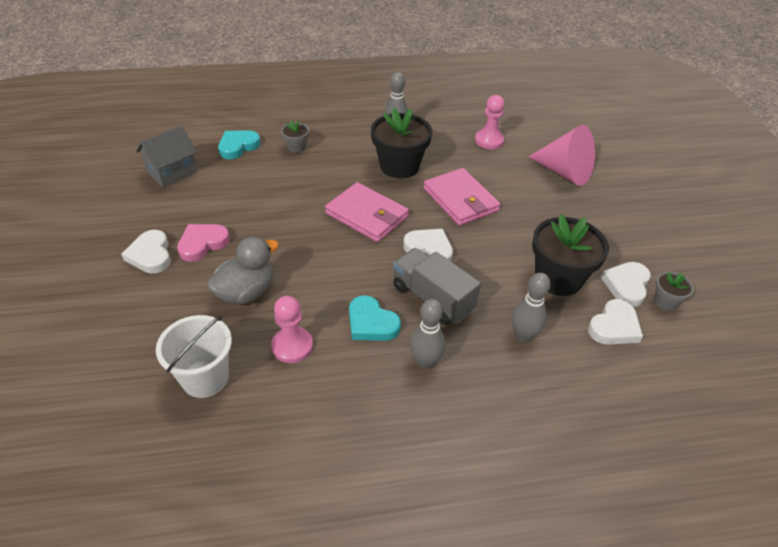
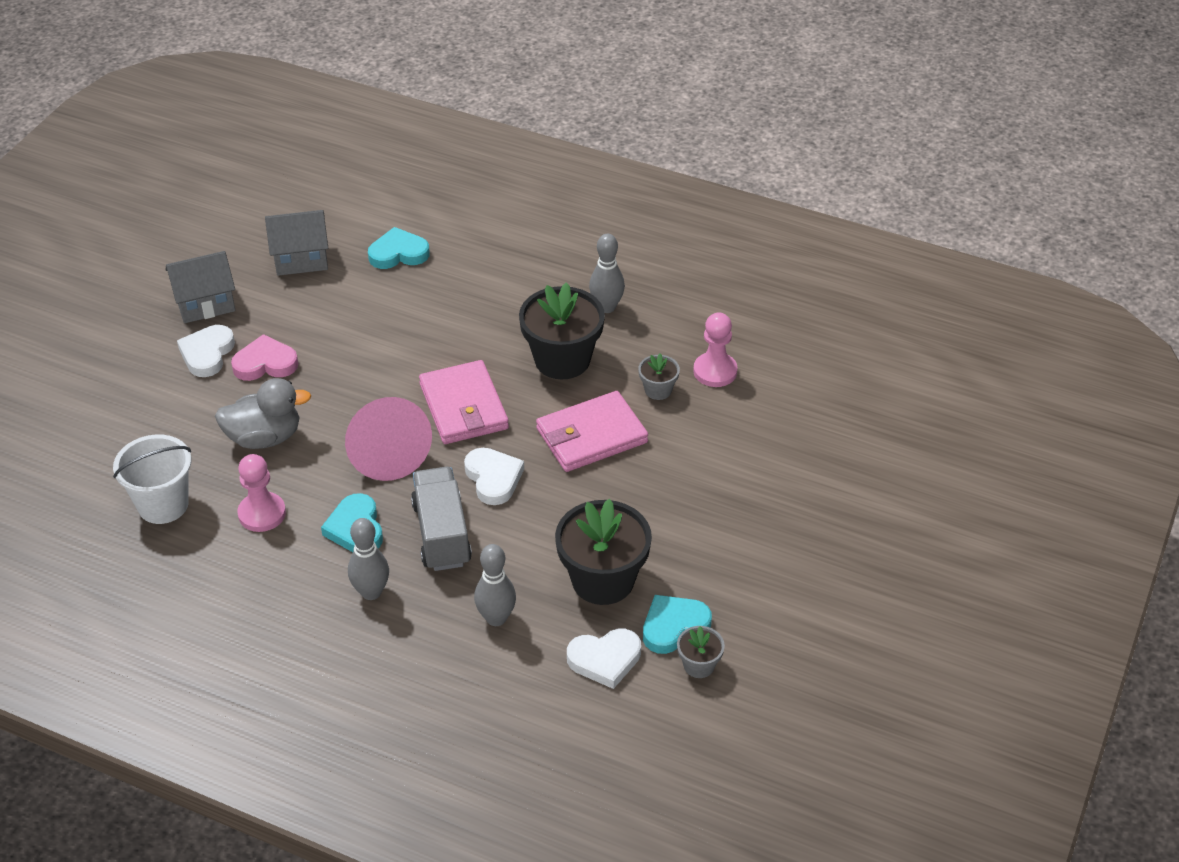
camera: 35 degrees right, 0 degrees up
grey flower pot [281,120,309,153] -> grey flower pot moved to [638,353,680,400]
pink wallet [423,168,501,226] -> pink wallet turned 60 degrees clockwise [536,391,648,472]
pink cone [529,125,595,186] -> pink cone moved to [345,397,432,481]
white heart [601,262,651,307] -> turquoise heart [643,595,712,654]
none -> grey house [166,251,235,323]

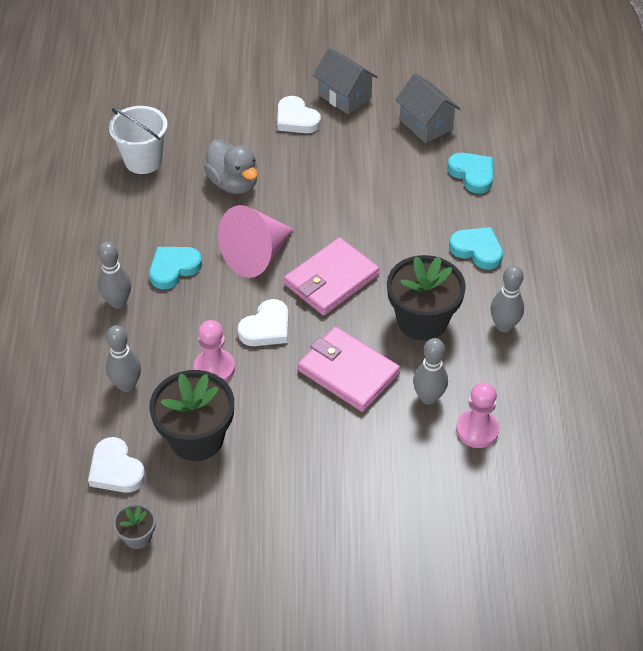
camera: 65 degrees right, 5 degrees up
white heart [177,325,235,377] -> white heart turned 120 degrees counterclockwise [277,96,321,133]
pink heart [231,334,299,381] -> none
pink pawn [237,454,286,532] -> pink pawn moved to [194,320,235,382]
grey truck [411,467,472,571] -> none
grey flower pot [638,353,680,400] -> grey bowling pin [413,338,448,405]
turquoise heart [643,595,712,654] -> turquoise heart moved to [449,227,503,270]

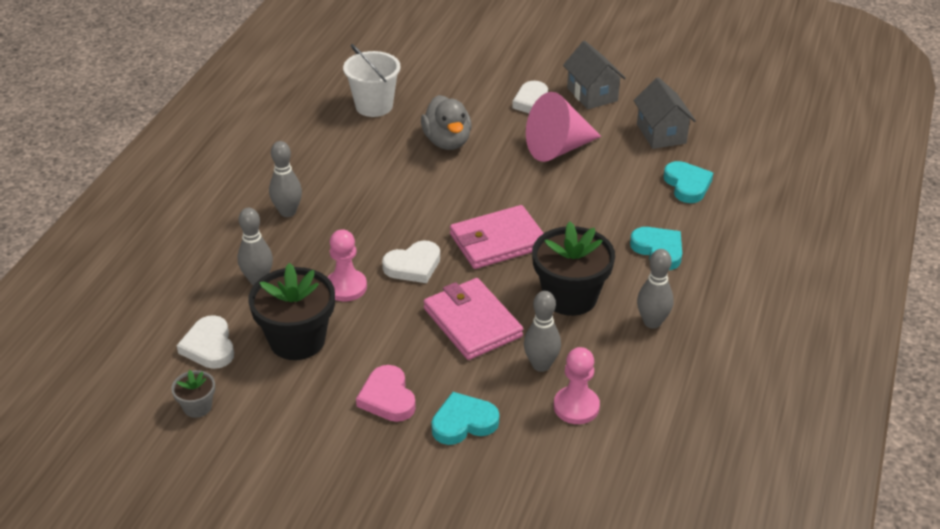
camera: 20 degrees right, 10 degrees down
turquoise heart [149,247,202,289] -> turquoise heart moved to [431,392,499,445]
pink cone [218,205,293,278] -> pink cone moved to [526,92,601,162]
none -> pink heart [356,365,416,422]

